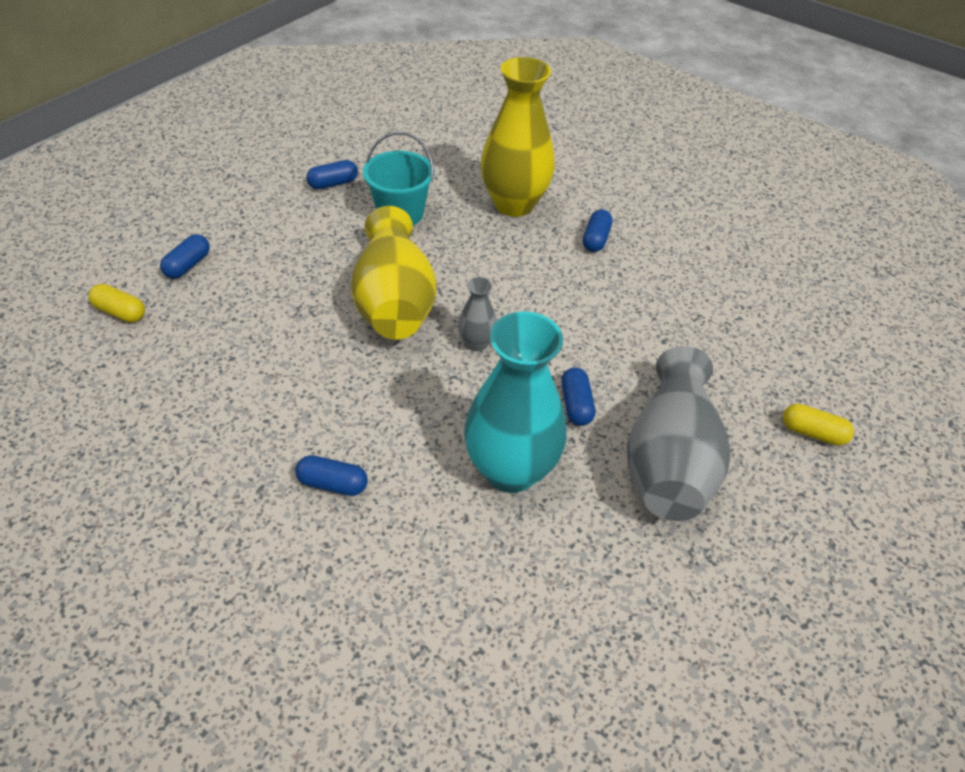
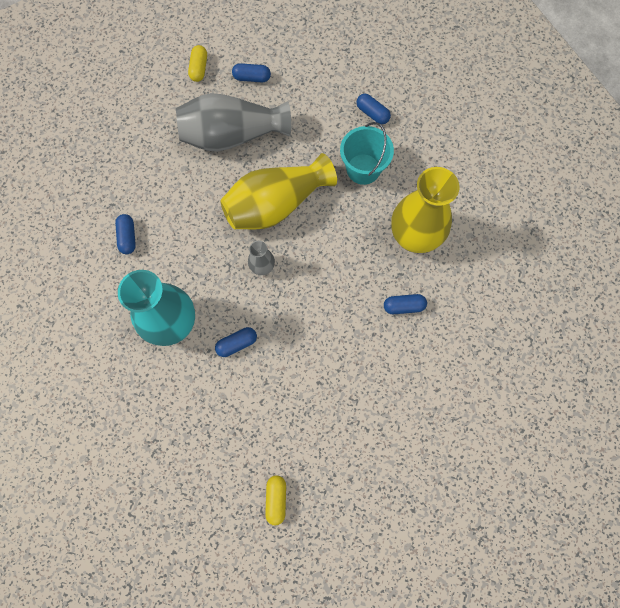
camera: 70 degrees right, 25 degrees up
grey vase [627,346,731,521] -> grey vase moved to [176,93,291,152]

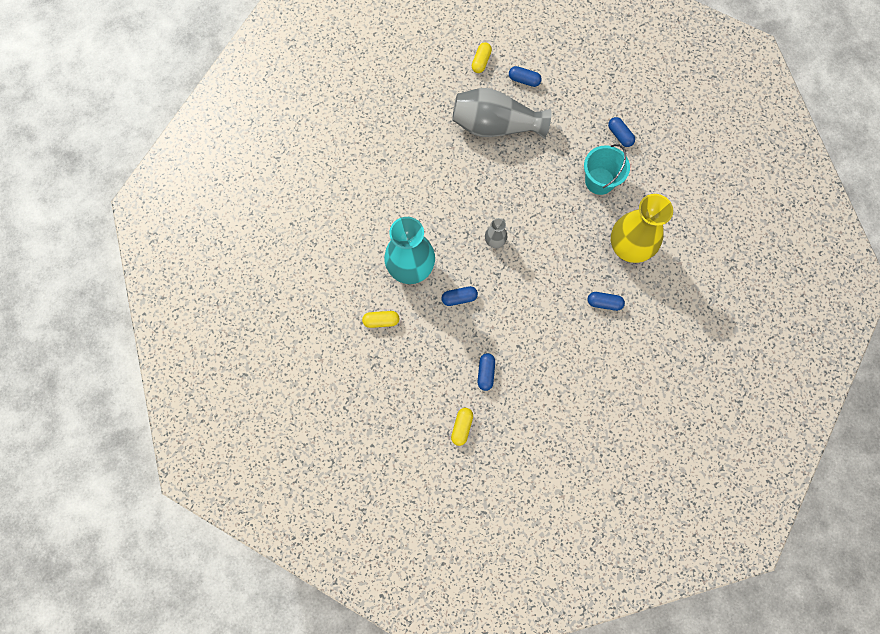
camera: 15 degrees right, 0 degrees up
blue capsule [115,214,136,254] -> blue capsule moved to [478,353,495,391]
yellow vase [221,153,337,230] -> none
none -> yellow capsule [362,311,400,328]

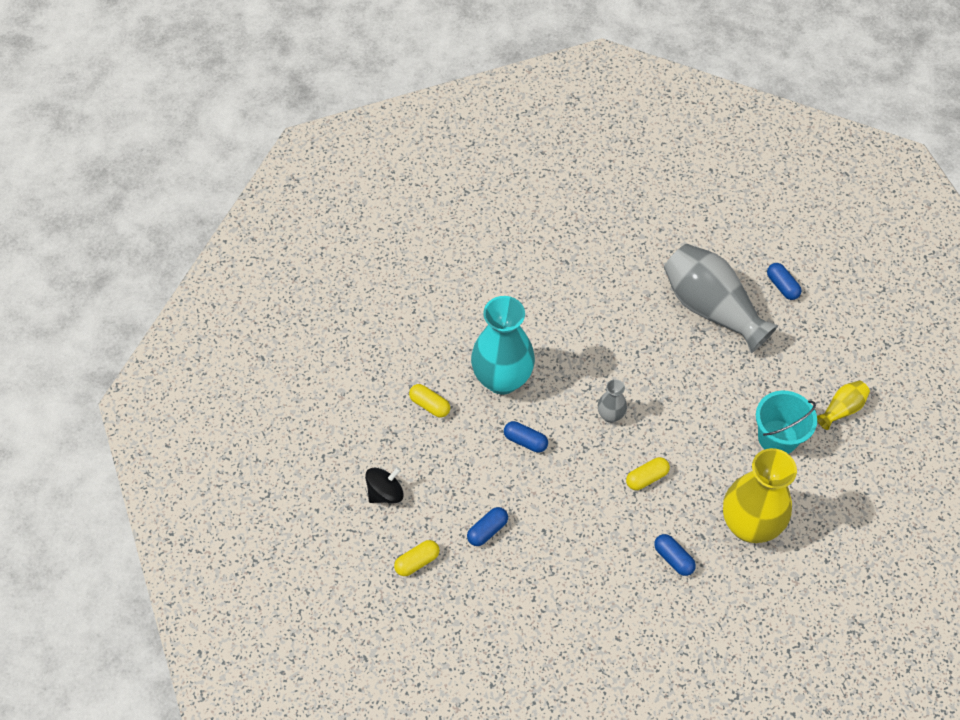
camera: 40 degrees right, 15 degrees down
yellow capsule [472,42,492,73] -> yellow capsule moved to [626,457,670,490]
blue capsule [608,117,635,147] -> yellow vase [817,380,870,430]
none -> black spinning top [365,467,404,503]

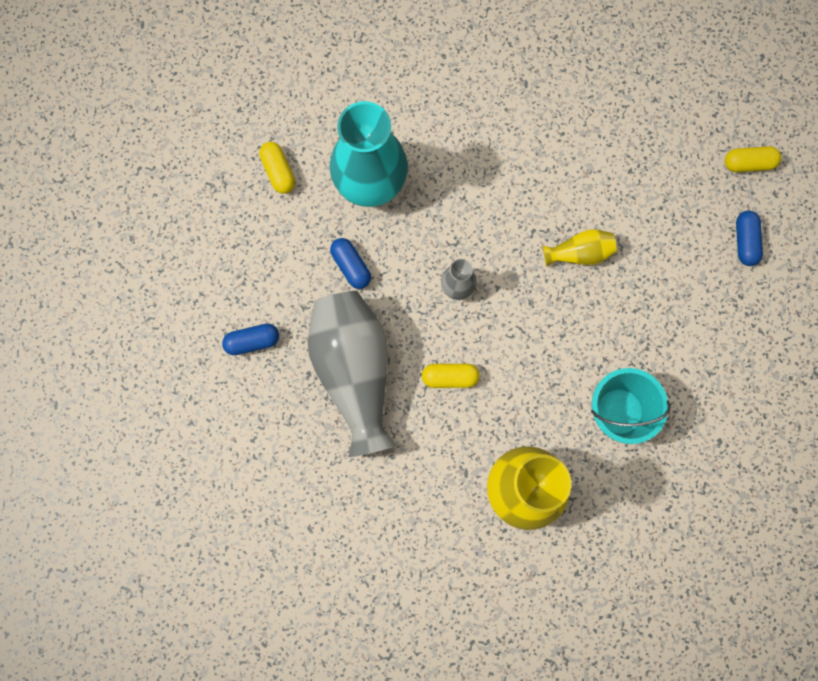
camera: 30 degrees right, 20 degrees up
black spinning top [365,467,404,503] -> none
yellow capsule [394,540,440,576] -> yellow capsule moved to [725,146,781,172]
blue capsule [654,534,696,576] -> none
grey vase [664,244,778,353] -> grey vase moved to [308,291,397,457]
yellow vase [817,380,870,430] -> yellow vase moved to [543,229,617,267]

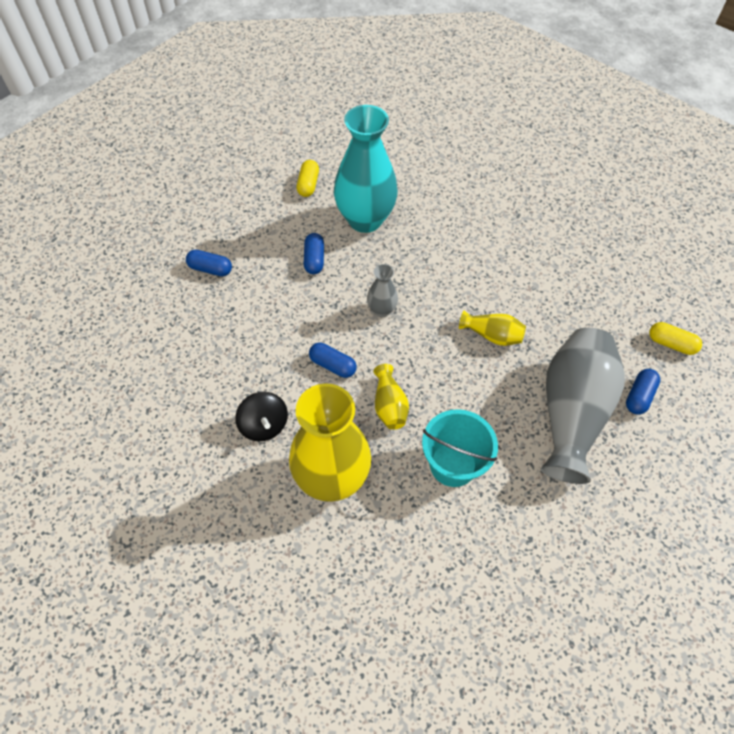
camera: 30 degrees right, 20 degrees down
grey vase [308,291,397,457] -> grey vase moved to [541,328,625,484]
yellow capsule [422,364,480,388] -> blue capsule [309,343,357,378]
none -> black spinning top [235,391,288,441]
none -> yellow vase [374,364,409,430]

